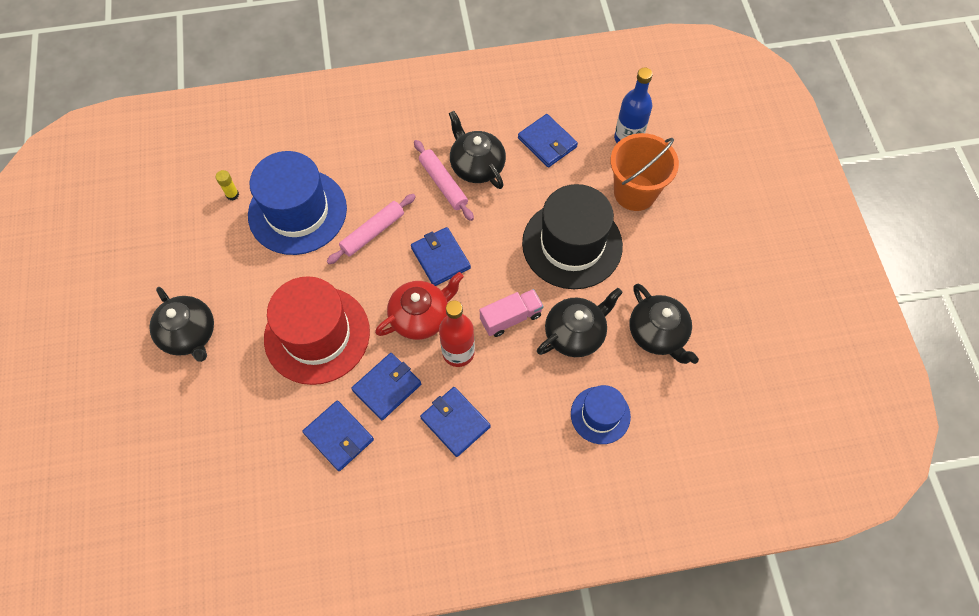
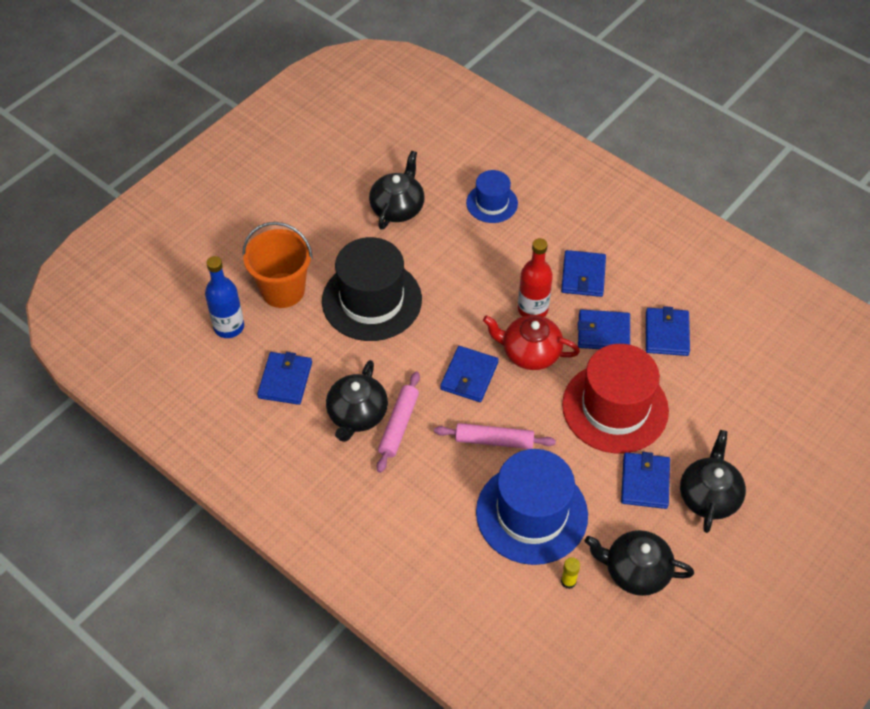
camera: 130 degrees left, 10 degrees down
pink truck [480,289,543,337] -> none
black teapot [537,288,623,357] -> black teapot moved to [585,530,694,596]
none -> blue wallet [621,452,670,509]

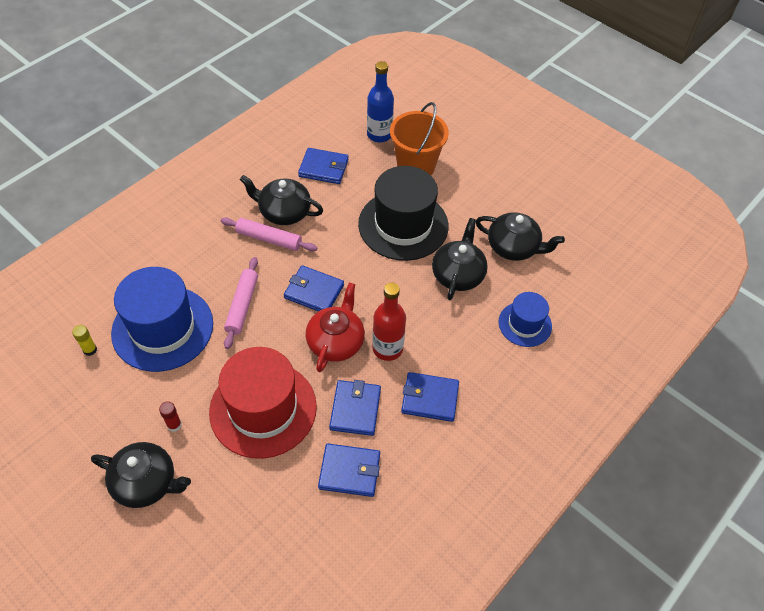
camera: 90 degrees right, 0 degrees up
black teapot [585,530,694,596] -> black teapot moved to [432,218,488,300]
blue wallet [621,452,670,509] -> red glue stick [159,401,182,432]

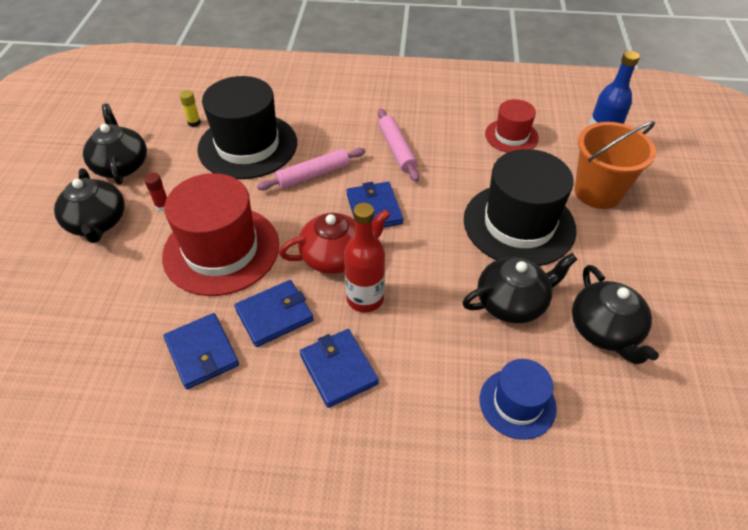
camera: 55 degrees right, 5 degrees down
blue hat [111,267,213,372] -> black hat [197,76,297,179]
black teapot [240,175,323,225] -> black teapot moved to [83,104,147,185]
blue wallet [298,148,349,184] -> red hat [485,99,539,153]

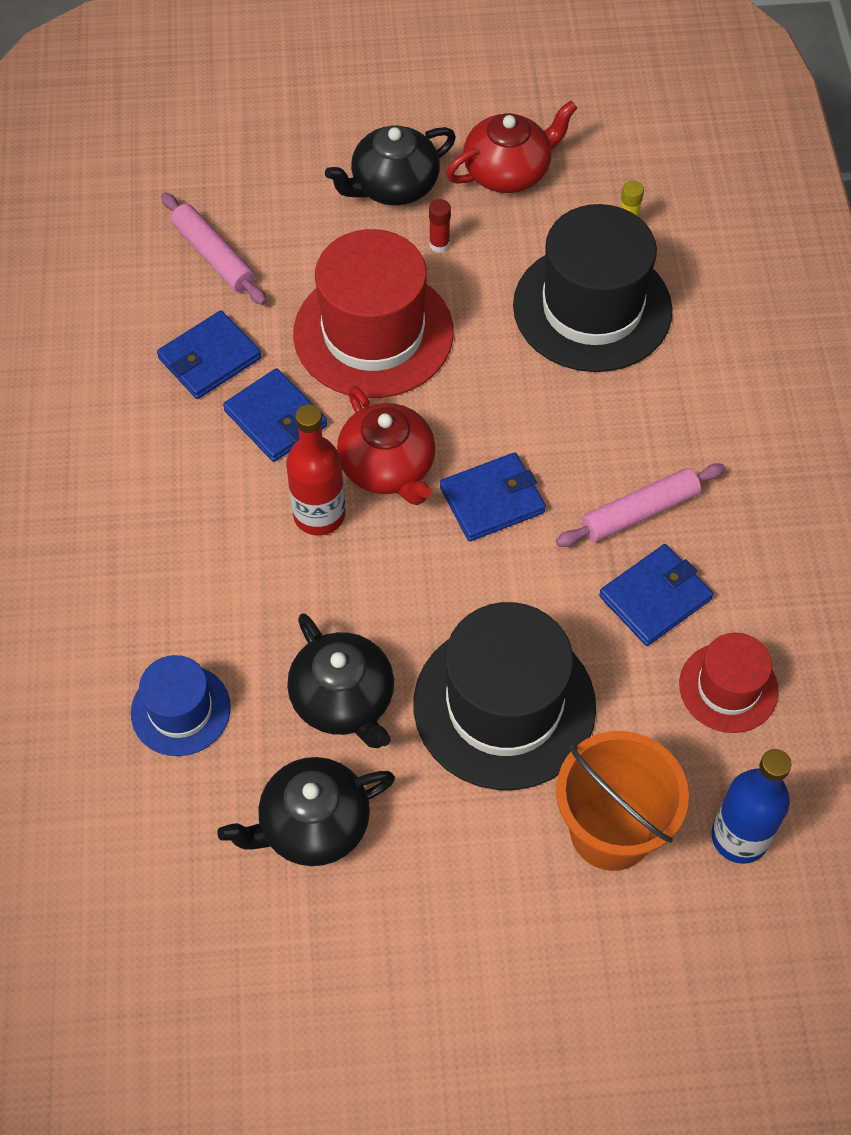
camera: 80 degrees right, 10 degrees up
black teapot [83,104,147,185] -> red teapot [446,101,577,193]
pink rolling pin [257,148,365,190] -> pink rolling pin moved to [161,192,267,305]
blue wallet [300,329,379,408] -> blue wallet moved to [599,544,713,646]

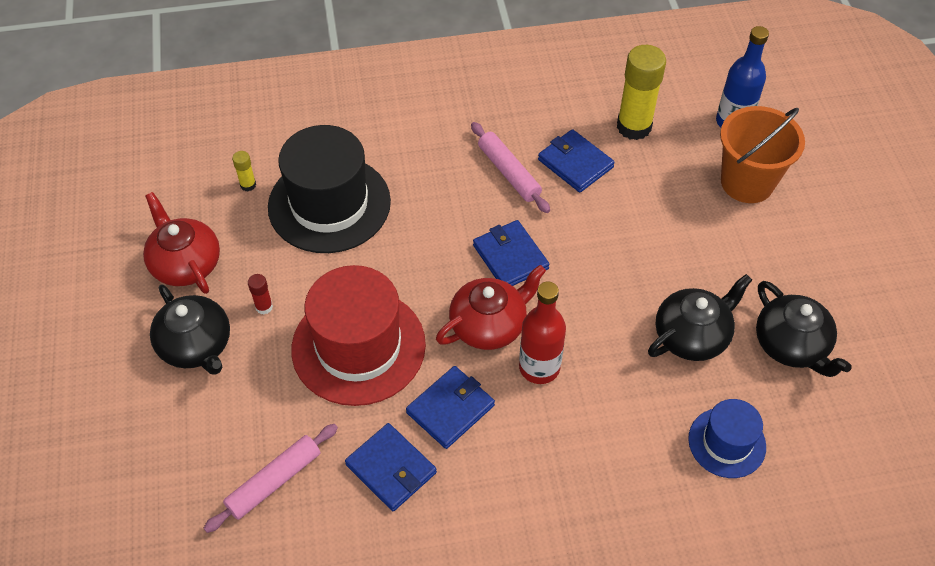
camera: 95 degrees left, 5 degrees down
black hat [414,602,596,790] -> none
red hat [679,633,779,733] -> yellow glue stick [617,45,666,140]

